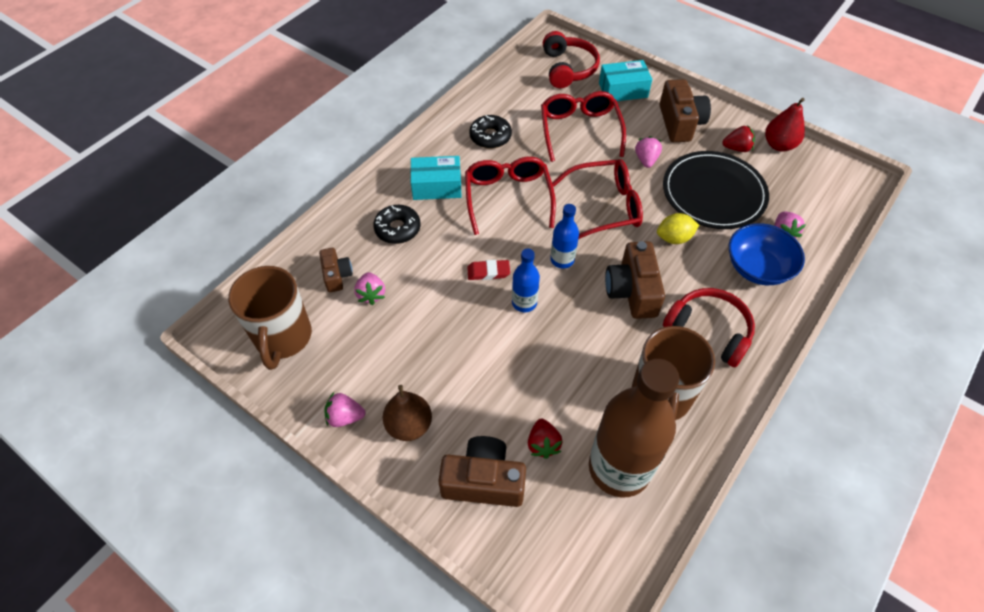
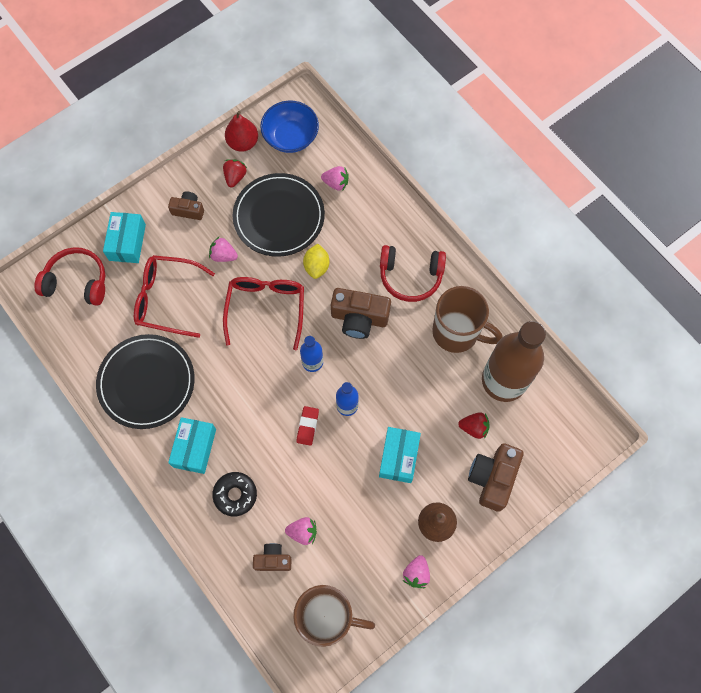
camera: 75 degrees left, 15 degrees up
red glasses [465,157,556,235] -> none
black donut [469,115,512,149] -> black plate [96,334,195,429]
brown camera [660,79,711,142] -> brown camera [168,191,204,220], size x0.59
red headphones [663,288,755,367] -> red headphones turned 135 degrees counterclockwise [380,245,446,302]
blue bowl [729,223,805,285] -> blue bowl moved to [260,101,319,153]
none -> turquoise box [379,427,421,483]

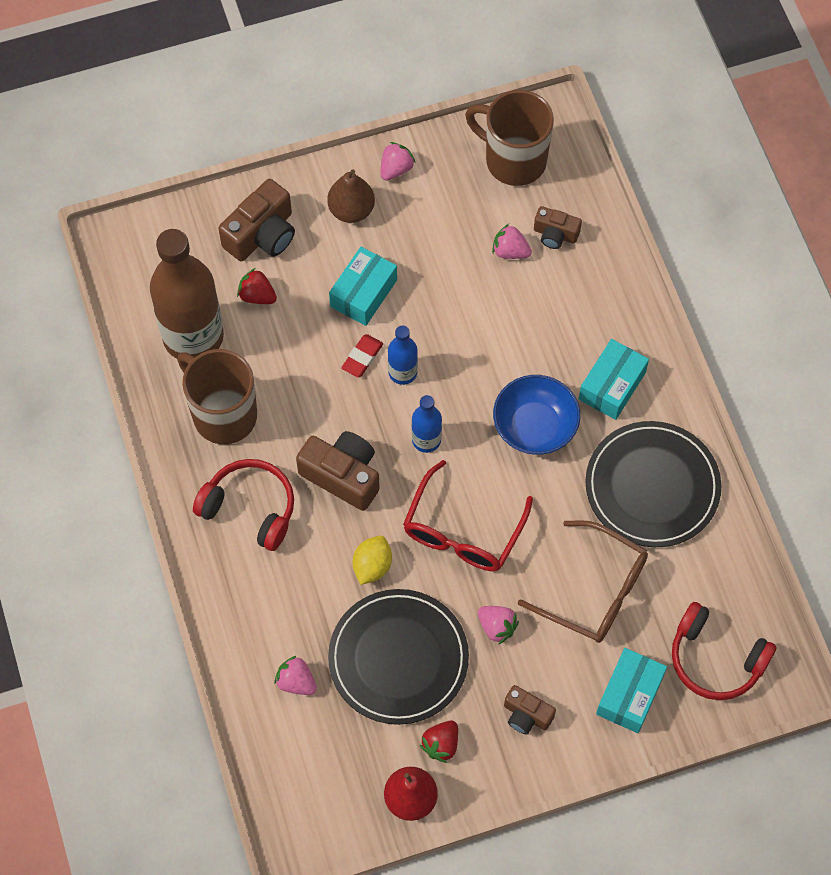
camera: 160 degrees left, 5 degrees down
red glasses [134,255,215,338] -> brown glasses [518,520,648,643]
black donut [212,472,257,517] -> none
blue bowl [260,101,319,153] -> blue bowl moved to [493,375,580,455]
red eraser [297,406,319,446] -> red eraser moved to [341,334,383,377]

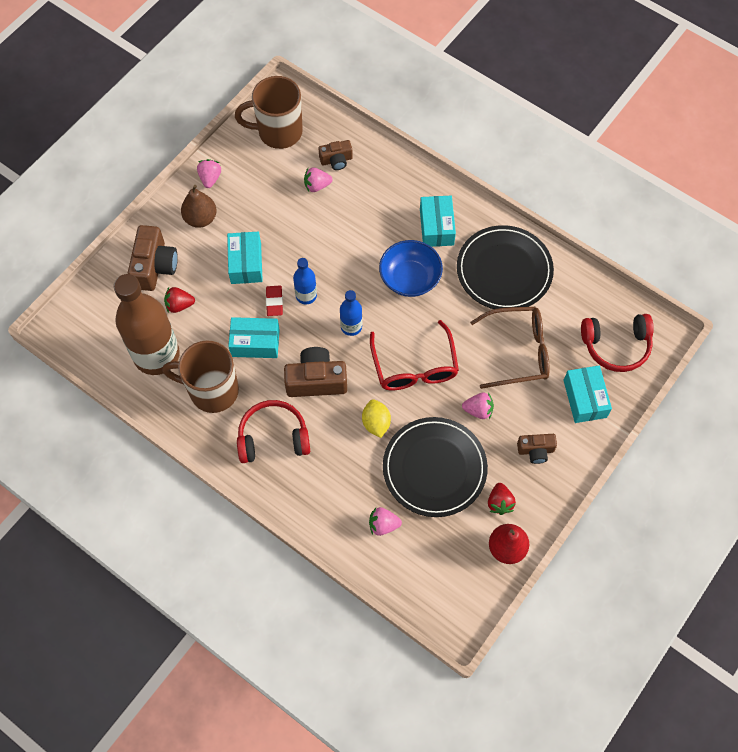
camera: 35 degrees left, 0 degrees up
none -> turquoise box [228,317,280,358]

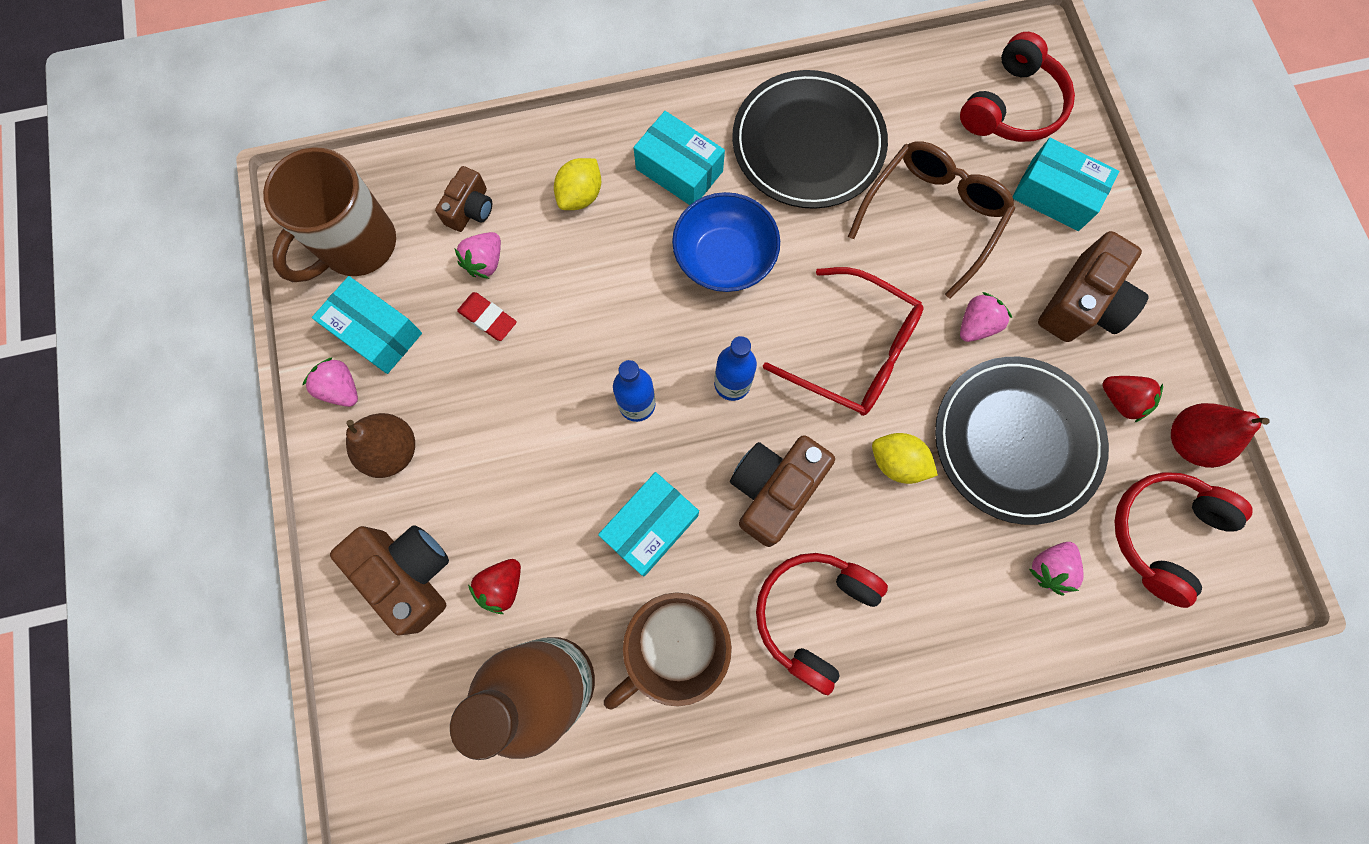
camera: 50 degrees left, 10 degrees up
turquoise box [227,232,263,284] -> turquoise box moved to [312,276,422,374]
red eraser [266,286,283,316] -> red eraser moved to [457,292,517,341]
brown camera [517,434,557,464] -> brown camera [1038,231,1149,342], size x1.70
none -> yellow lemon [554,158,601,210]
none -> red headphones [1114,472,1253,608]

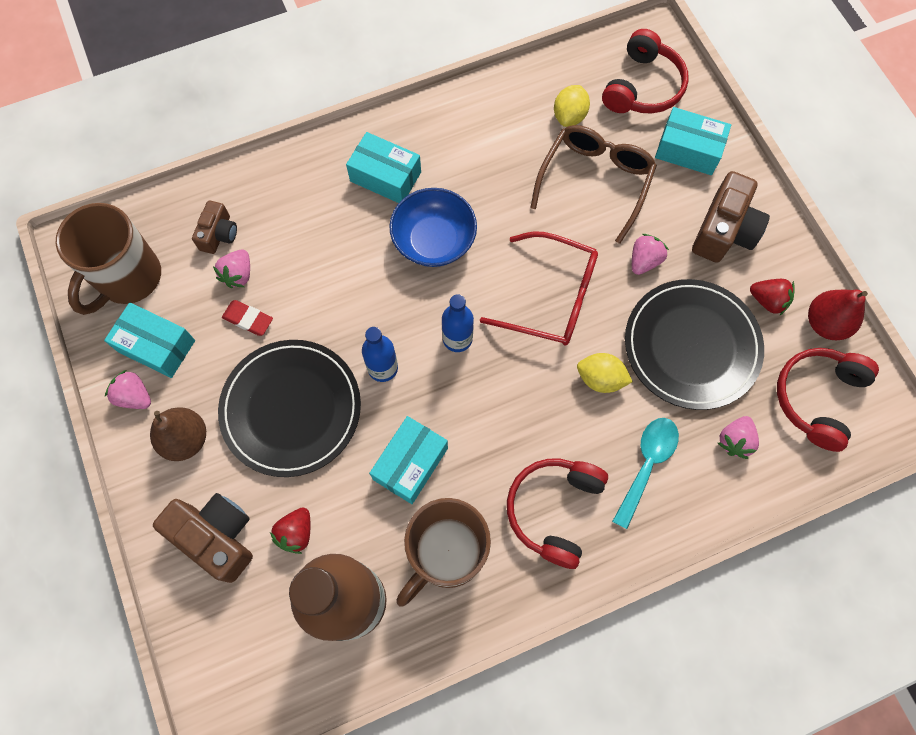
camera: 10 degrees left, 5 degrees down
yellow lemon [554,158,601,210] -> yellow lemon moved to [554,85,590,127]
brown camera [730,435,835,547] -> none
black plate [732,70,888,209] -> black plate moved to [218,340,361,477]
none -> turquoise spoon [612,418,679,529]

